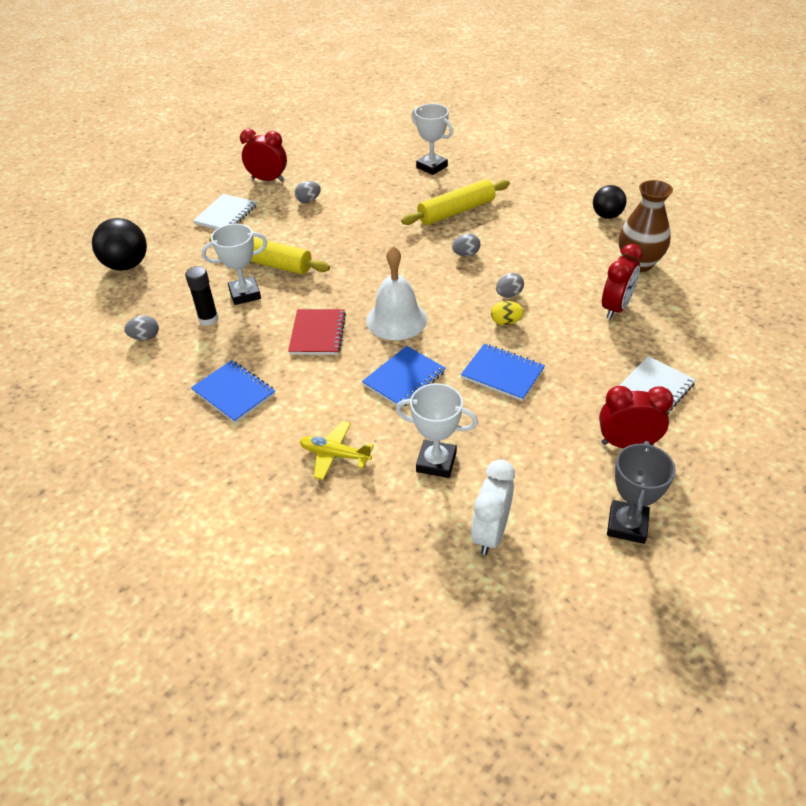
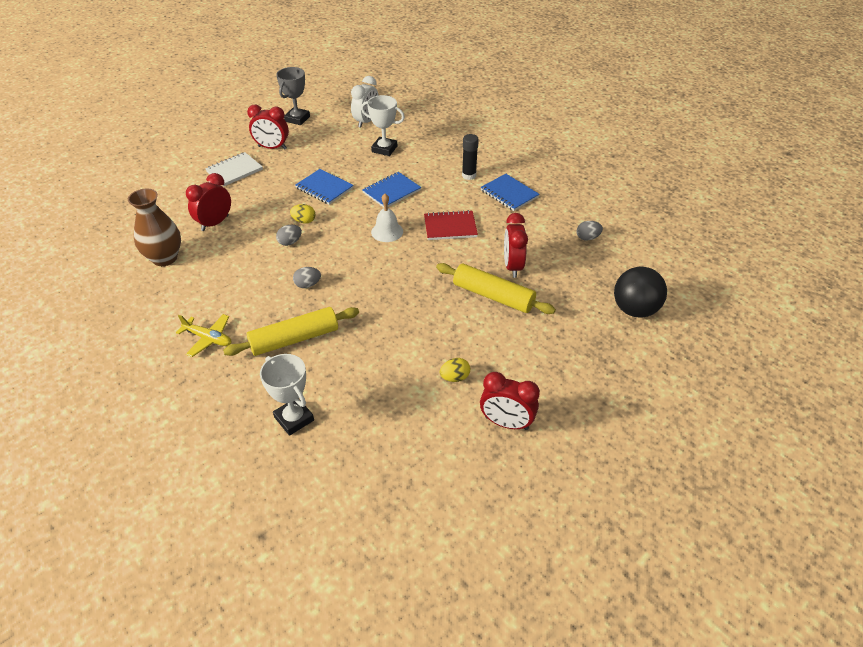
camera: 175 degrees left, 0 degrees up
black glue stick [185,266,219,326] -> black glue stick moved to [462,134,479,180]
white notebook [193,194,257,229] -> none
white trophy [202,224,267,305] -> red clock [504,213,528,278]
red notebook [288,309,346,355] -> red notebook turned 75 degrees clockwise [424,210,478,240]
grey egg [295,181,321,203] -> yellow egg [440,358,470,382]
yellow plane [300,421,374,480] -> yellow plane moved to [176,314,232,357]
white bell [366,246,427,340] -> white bell [371,194,403,242], size x0.66
black ball [593,185,627,219] -> none

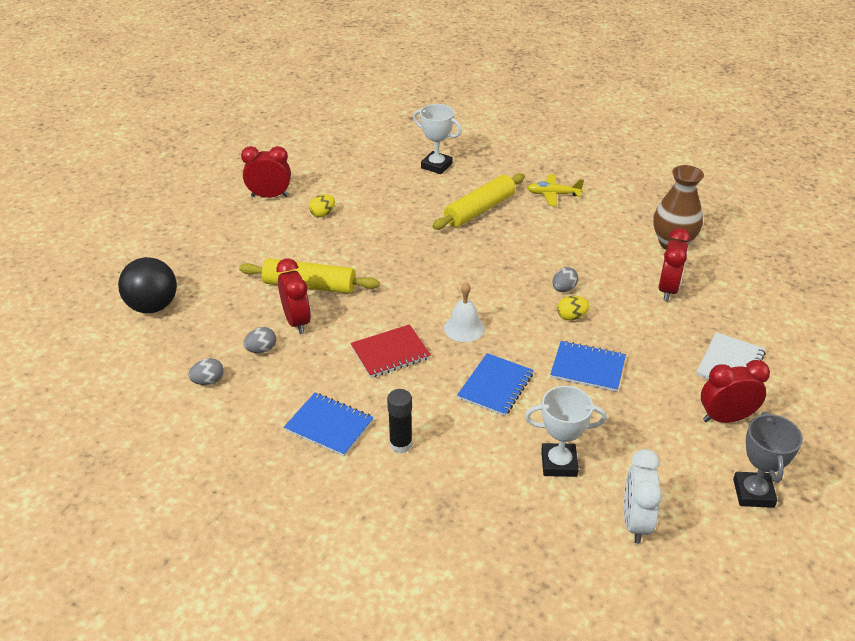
camera: 160 degrees right, 5 degrees down
grey egg [293,267,321,288] -> grey egg moved to [243,327,276,353]

